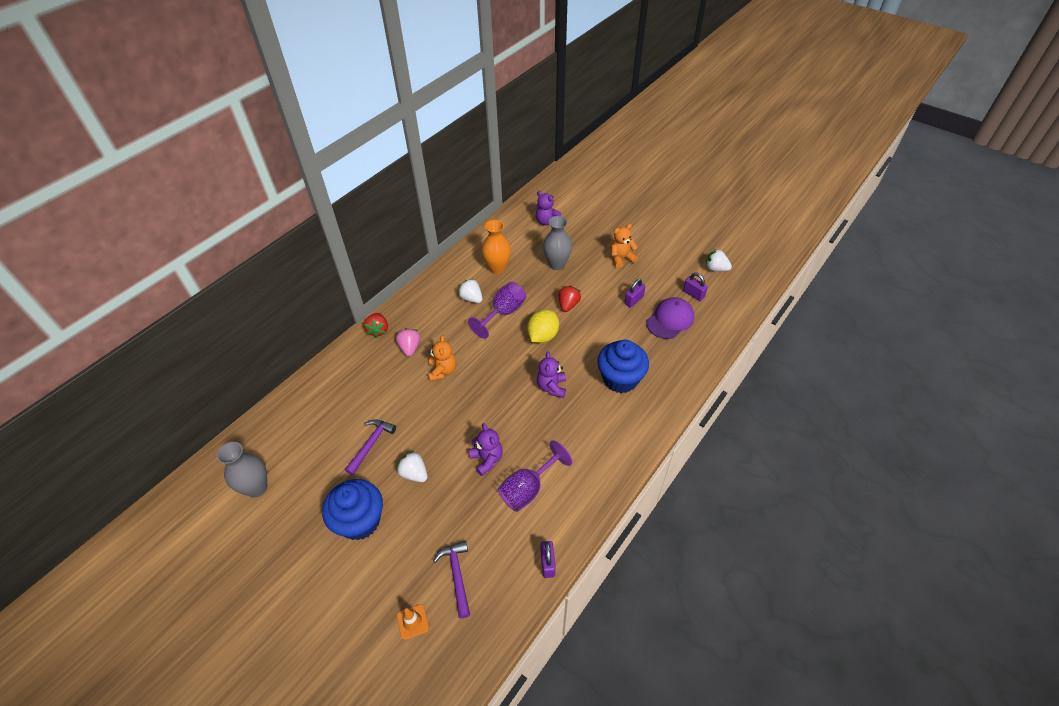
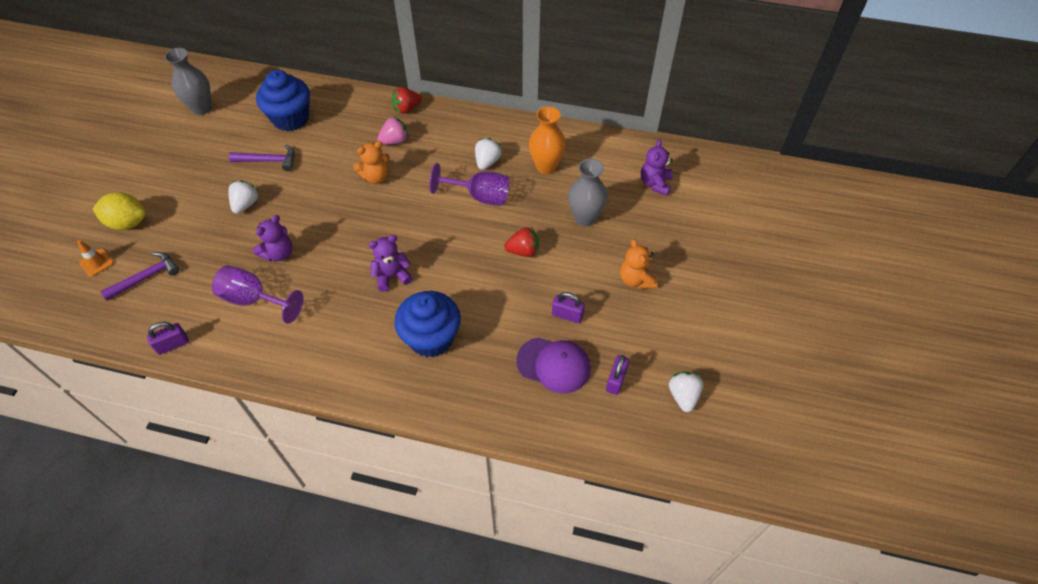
camera: 65 degrees right, 5 degrees up
blue cupcake [322,479,383,540] -> blue cupcake moved to [256,70,310,131]
yellow lemon [527,310,559,343] -> yellow lemon moved to [93,192,146,230]
orange teddy bear [611,224,638,268] -> orange teddy bear turned 150 degrees counterclockwise [620,239,657,289]

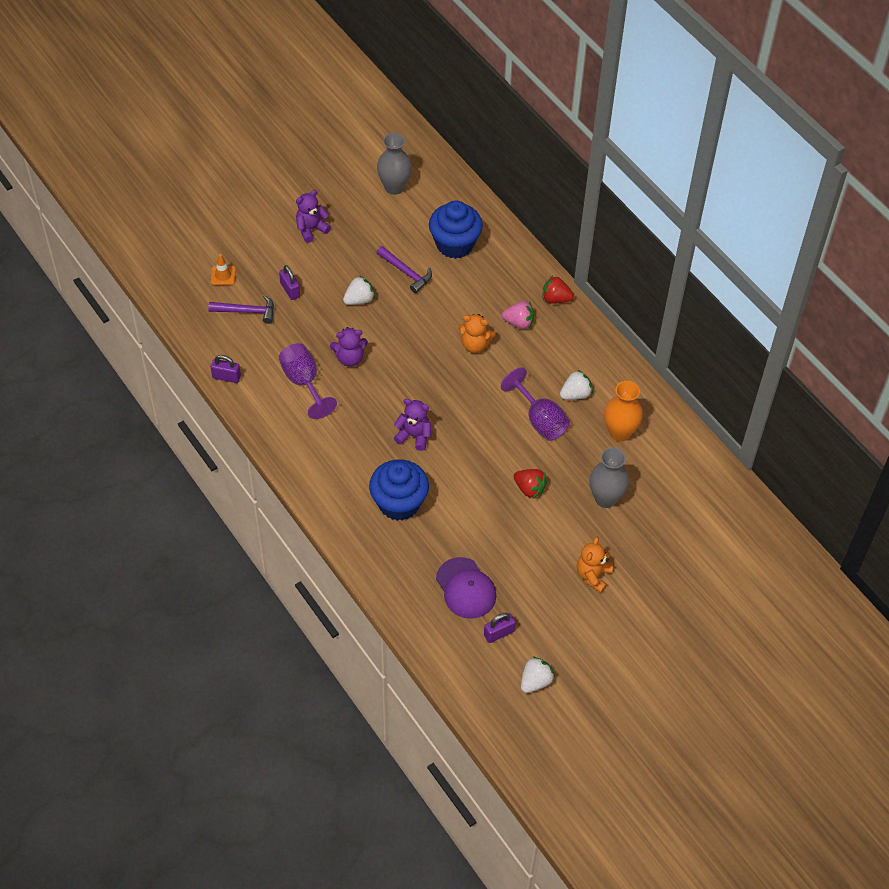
camera: 40 degrees right, 0 degrees up
yellow lemon [93,192,146,230] -> none
purple padlock [552,292,585,323] -> purple padlock moved to [279,265,300,300]
purple teddy bear [641,139,673,196] -> purple teddy bear moved to [296,190,331,243]

